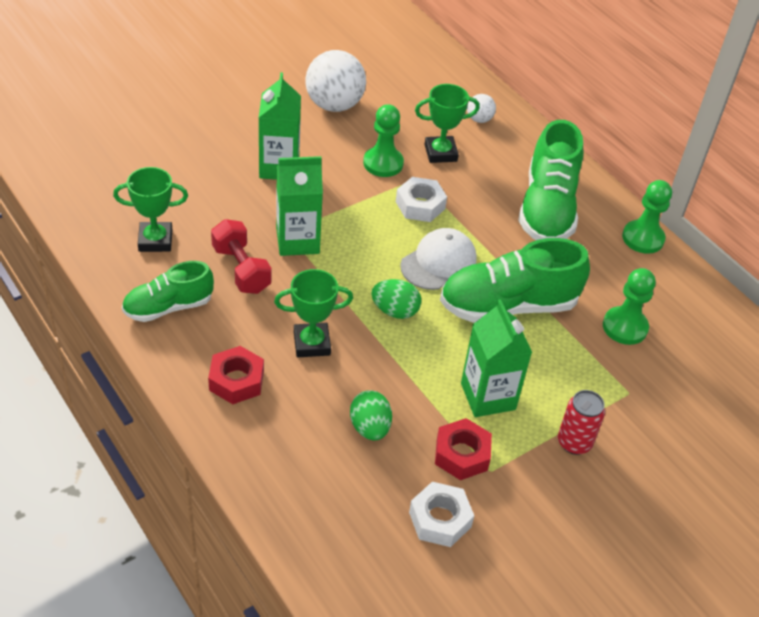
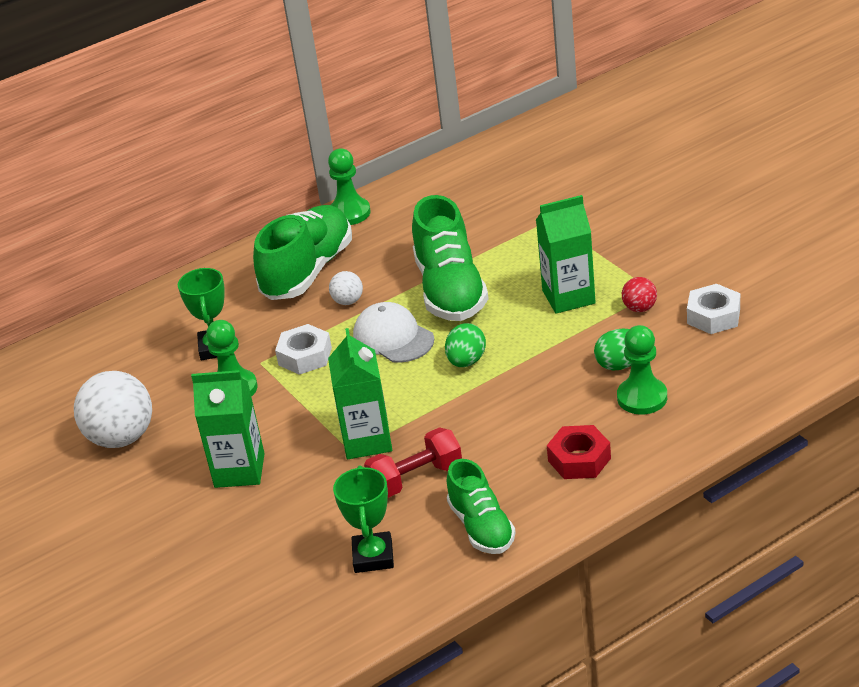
camera: 80 degrees left, 10 degrees down
green trophy [274,269,353,357] -> none
red nut [435,418,492,480] -> red ball [622,277,657,312]
white ball [467,94,496,123] -> white ball moved to [329,271,363,305]
green shoe [518,120,583,240] -> green shoe turned 75 degrees counterclockwise [253,205,352,300]
red can [558,390,605,455] -> none
green pawn [603,268,656,345] -> green pawn moved to [617,325,667,415]

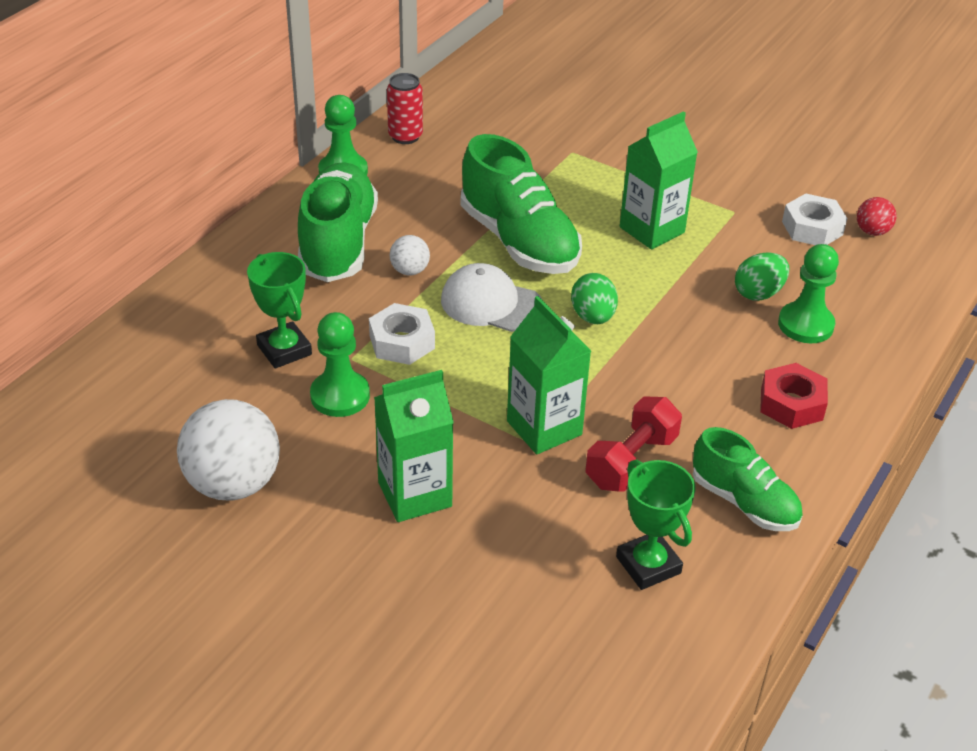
camera: 30 degrees left, 5 degrees up
red ball [622,277,657,312] -> red ball moved to [857,197,896,236]
none -> red can [387,73,423,144]

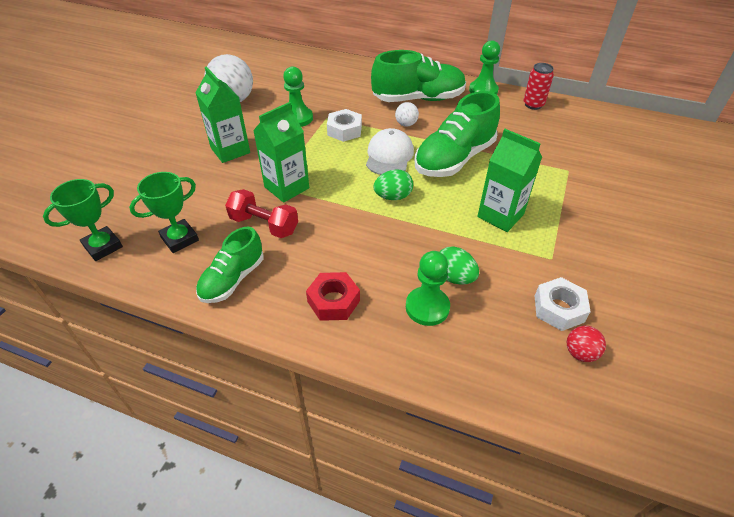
camera: 80 degrees right, 5 degrees up
green trophy [247,252,312,368] -> green trophy moved to [43,179,123,261]

